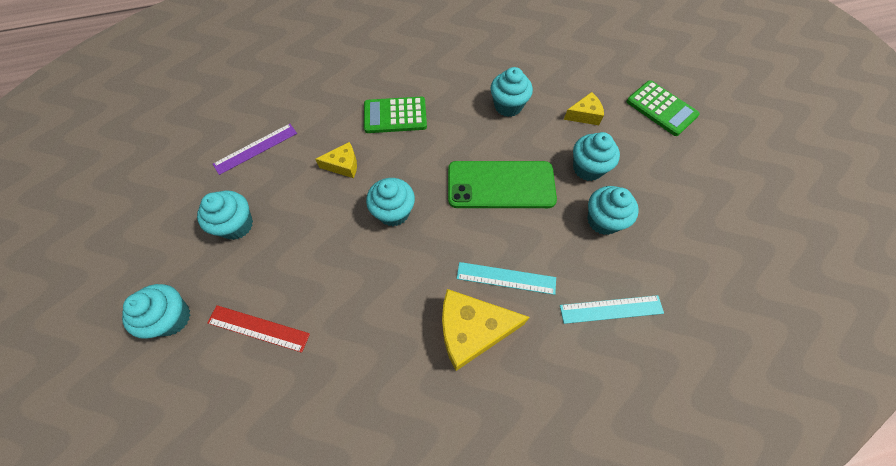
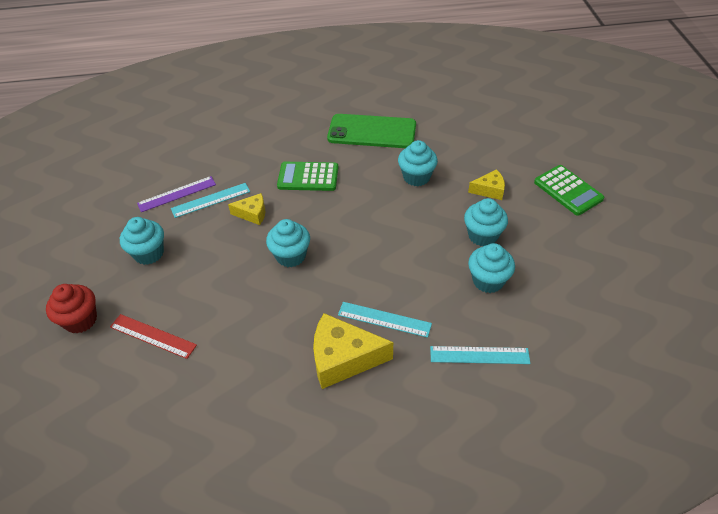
camera: 10 degrees right, 15 degrees down
turquoise cupcake [122,284,190,339] -> red cupcake [46,284,97,333]
green phone [448,161,557,208] -> green phone moved to [327,114,416,148]
none -> turquoise ruler [171,183,250,218]

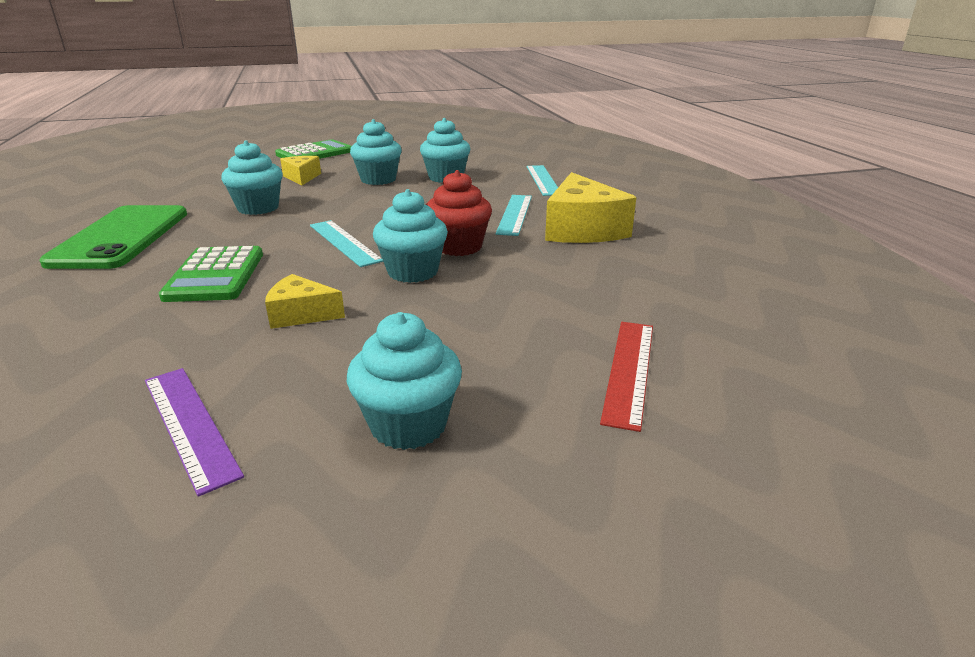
camera: 100 degrees left, 20 degrees down
red cupcake [46,284,97,333] -> red cupcake moved to [426,170,492,256]
turquoise ruler [171,183,250,218] -> turquoise ruler moved to [310,220,383,267]
yellow cheese [228,193,265,225] -> yellow cheese turned 75 degrees counterclockwise [265,274,345,329]

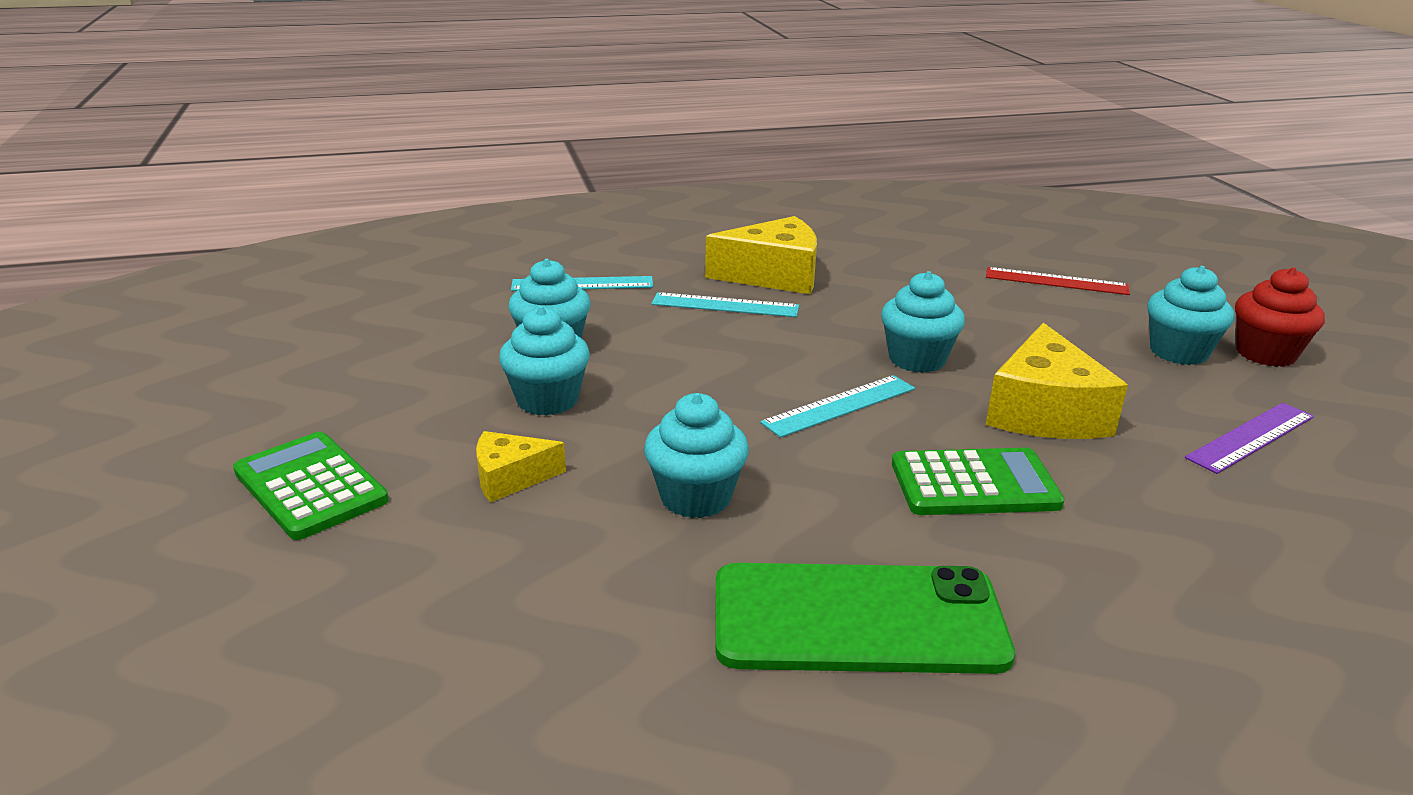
camera: 90 degrees left, 0 degrees up
yellow cheese [265,274,345,329] -> yellow cheese [986,323,1128,439], size x1.82
red cupcake [426,170,492,256] -> red cupcake moved to [1235,267,1325,367]

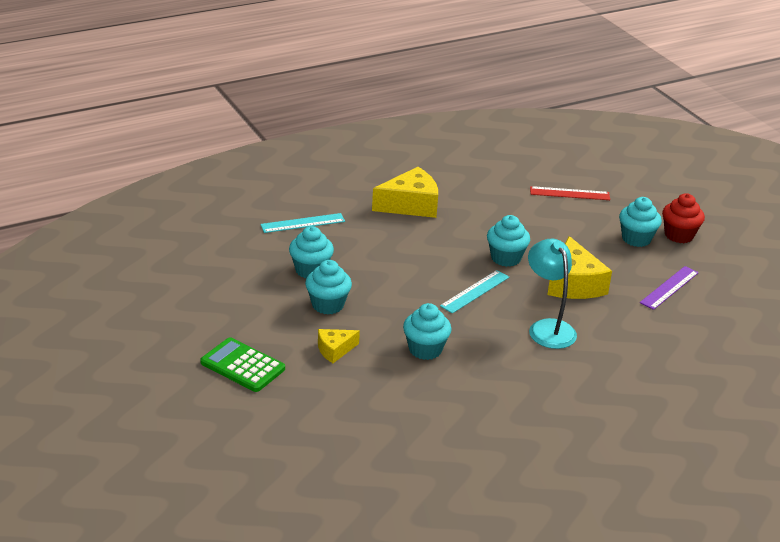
camera: 15 degrees left, 5 degrees up
turquoise ruler [651,292,799,317] -> none
green phone [715,563,1015,674] -> none
green calculator [892,448,1065,515] -> turquoise lamp [528,239,577,349]

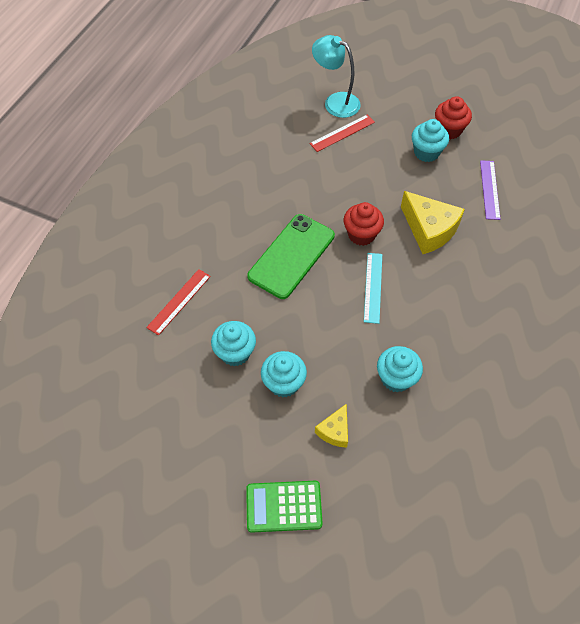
camera: 35 degrees left, 25 degrees up
turquoise ruler [260,213,345,233] -> red ruler [146,269,211,336]
yellow cheese [372,167,438,218] -> none
turquoise cupcake [487,215,530,267] -> red cupcake [344,202,384,246]
turquoise lamp [528,239,577,349] -> turquoise lamp moved to [312,35,361,118]
none -> green phone [247,214,335,299]

